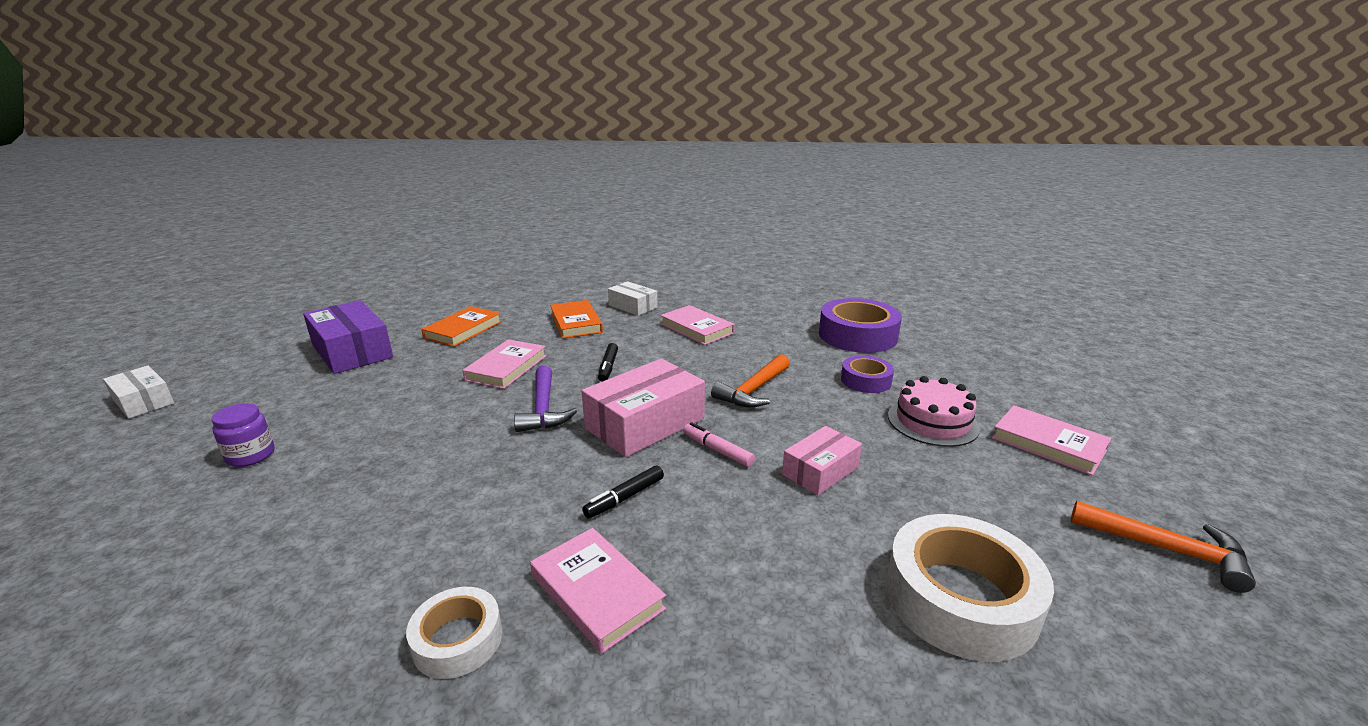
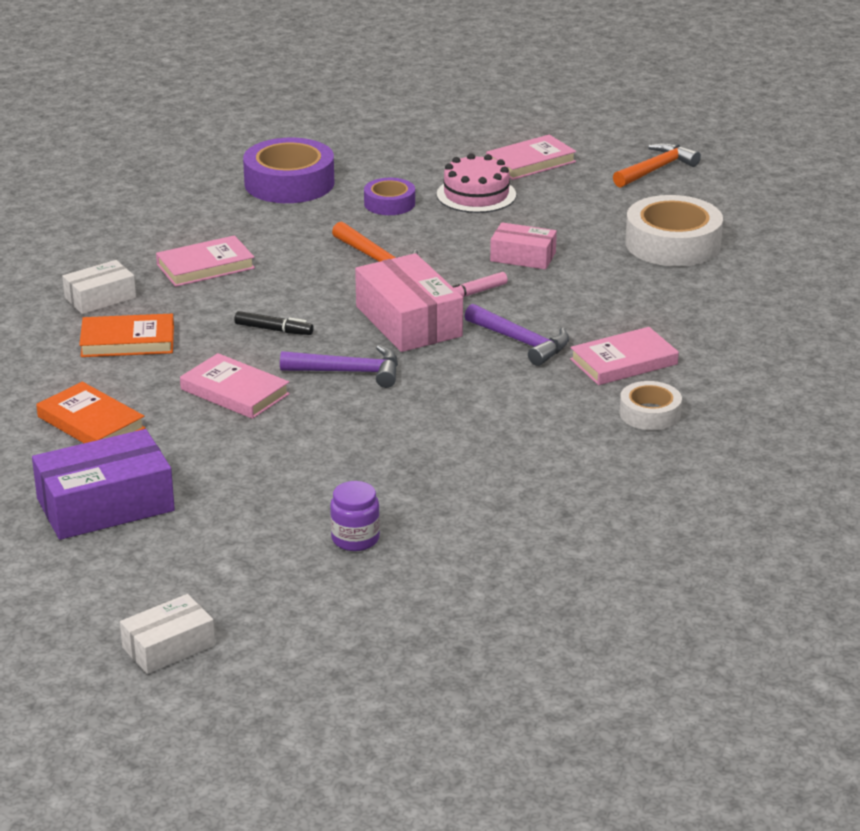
camera: 75 degrees left, 5 degrees up
black marker [582,465,664,518] -> purple hammer [465,304,569,366]
pink box [782,426,862,495] -> pink box turned 45 degrees counterclockwise [490,222,557,270]

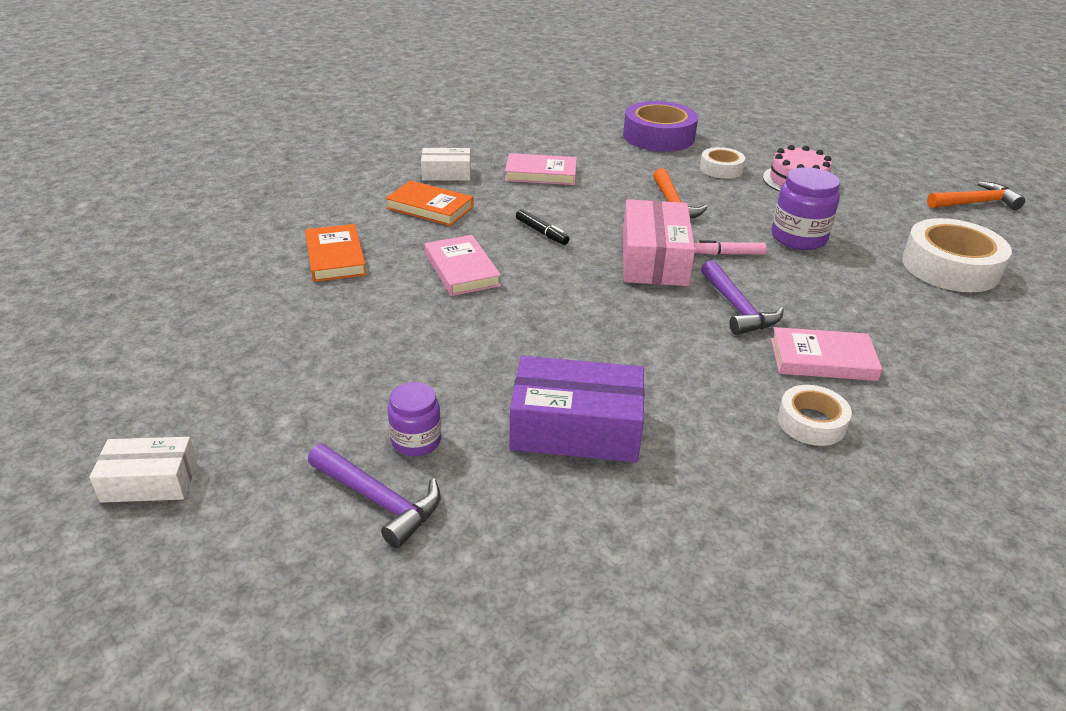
camera: 30 degrees right, 5 degrees up
purple box [32,429,175,540] -> purple box moved to [509,356,645,462]
purple hammer [280,345,398,388] -> purple hammer moved to [308,444,441,548]
purple tape [364,178,415,215] -> white tape [700,147,745,179]
pink book [486,135,576,180] -> none
pink box [490,222,557,270] -> purple jar [772,167,840,250]

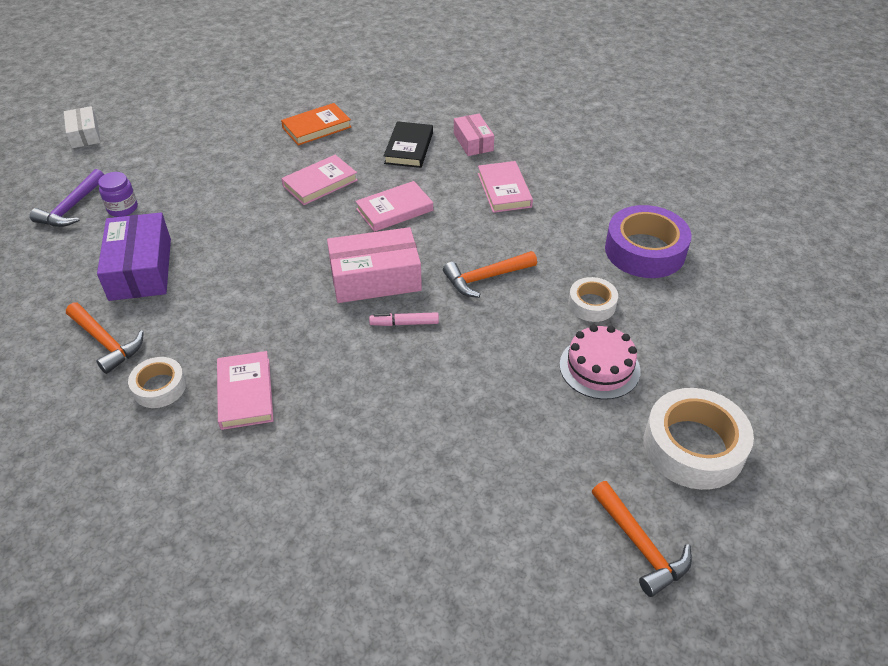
camera: 75 degrees right, 10 degrees up
orange book [385,180,474,226] -> black book [384,121,433,168]
white box [421,148,471,181] -> pink box [454,114,494,156]
black marker [516,209,569,245] -> pink book [355,181,433,232]
pink marker [694,240,767,255] -> pink marker turned 75 degrees counterclockwise [369,312,439,326]
purple hammer [701,260,784,335] -> none
purple jar [772,167,840,250] -> none
white tape [902,218,1012,292] -> white tape moved to [644,388,754,490]
none -> orange hammer [66,303,144,374]

